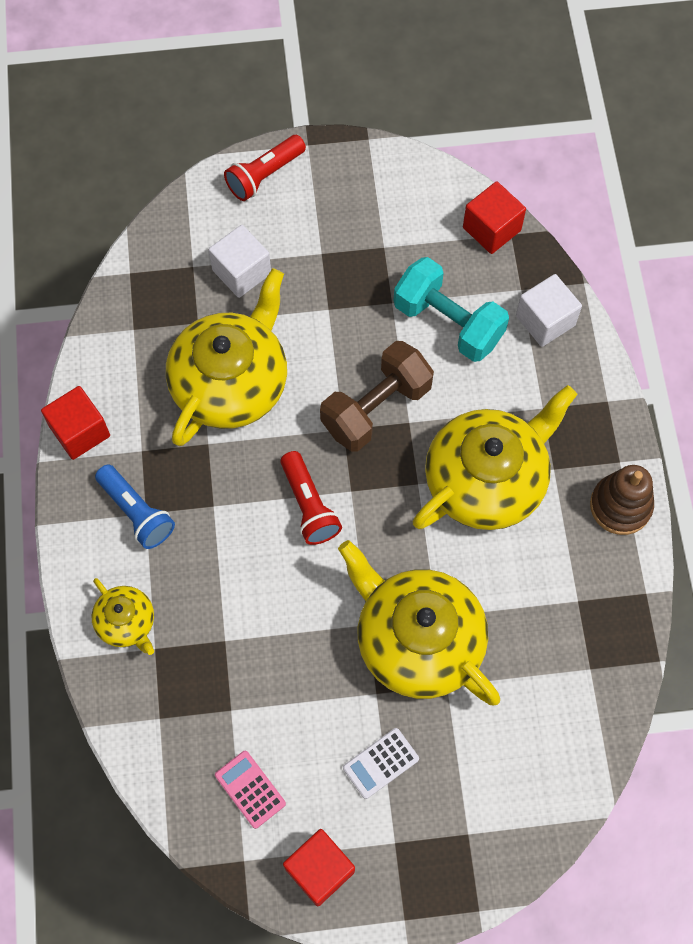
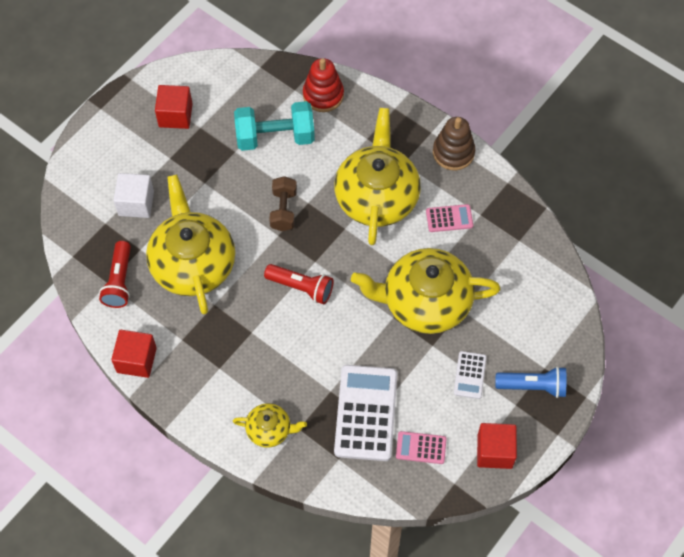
camera: 45 degrees left, 5 degrees down
blue flashlight [95,465,175,549] -> blue flashlight moved to [495,366,566,398]
red flashlight [224,135,306,201] -> red flashlight moved to [99,241,131,308]
brown dumbbell [320,341,434,452] -> brown dumbbell [269,176,297,231], size x0.63
red cube [463,181,526,254] -> red cube moved to [155,85,192,129]
white cube [516,274,582,347] -> red stacking toy [303,58,344,112]
none -> white calculator [334,365,397,461]
none -> pink calculator [426,204,473,232]

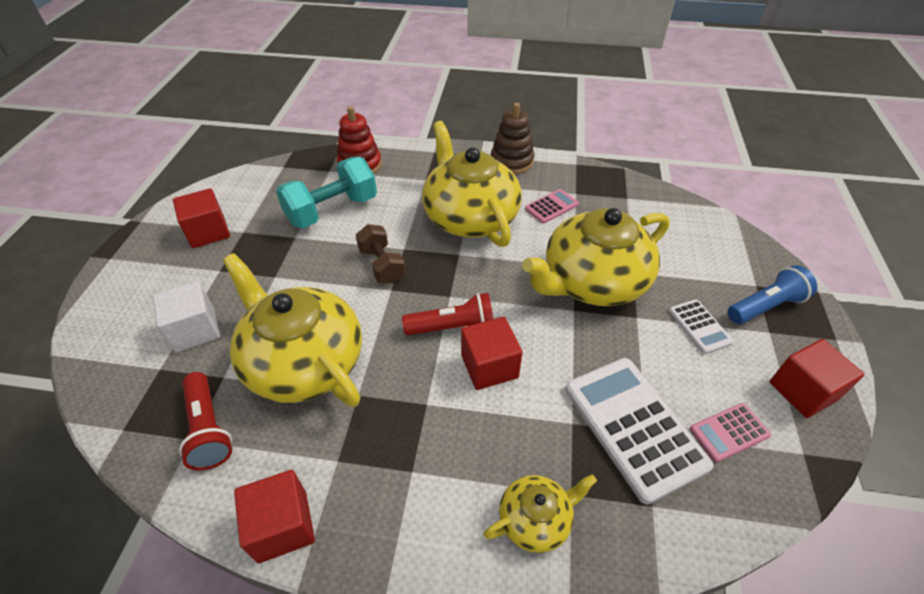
camera: 30 degrees left, 15 degrees down
none -> red cube [461,317,523,390]

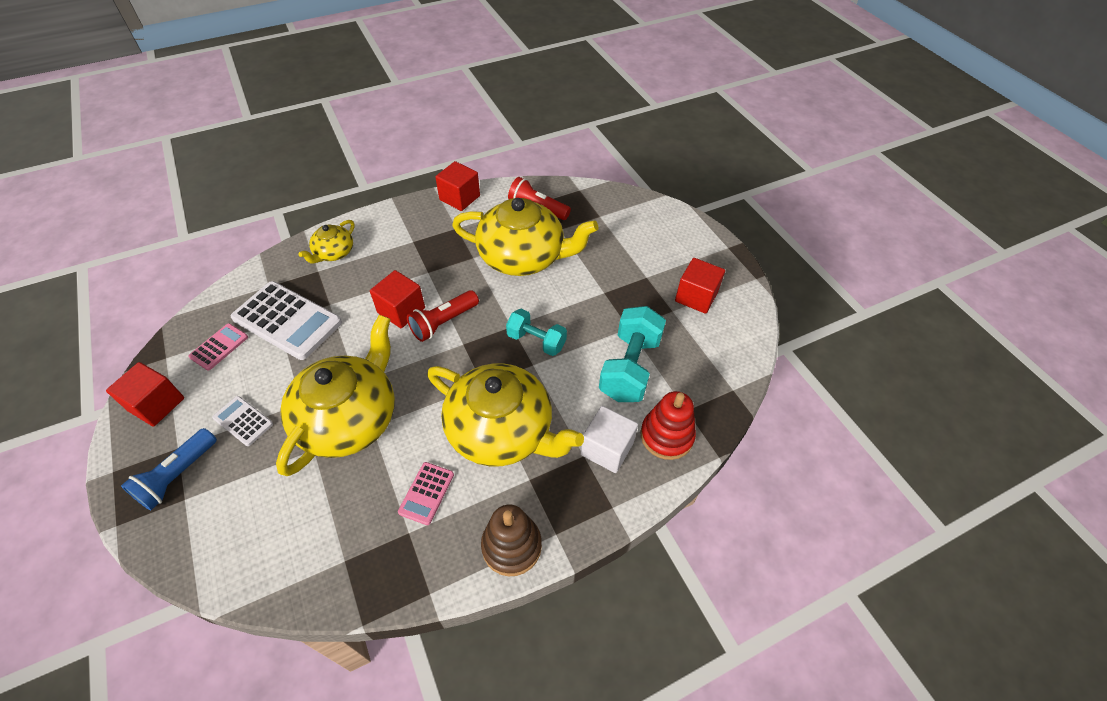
camera: 145 degrees right, 5 degrees up
white cube [153,281,220,352] -> white cube moved to [581,406,638,473]
brown dumbbell [356,224,406,283] -> turquoise dumbbell [506,309,567,356]

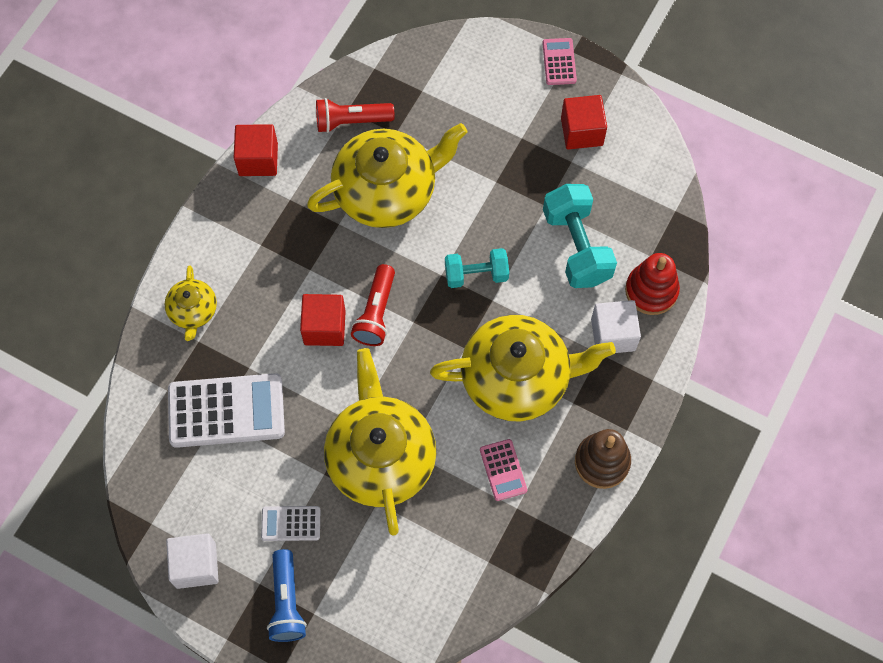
camera: 35 degrees left, 15 degrees up
red cube [106,362,184,427] -> white cube [166,533,219,589]
pink calculator [188,323,248,371] -> pink calculator moved to [542,38,577,85]

